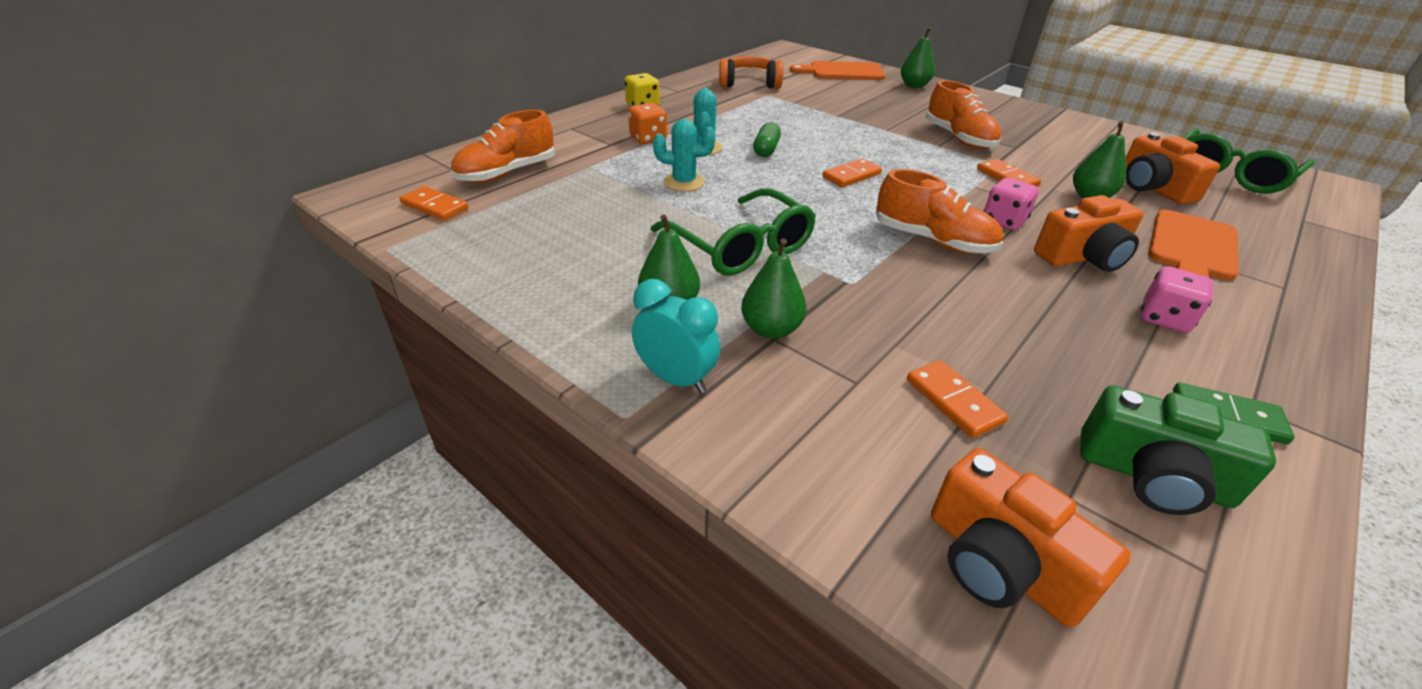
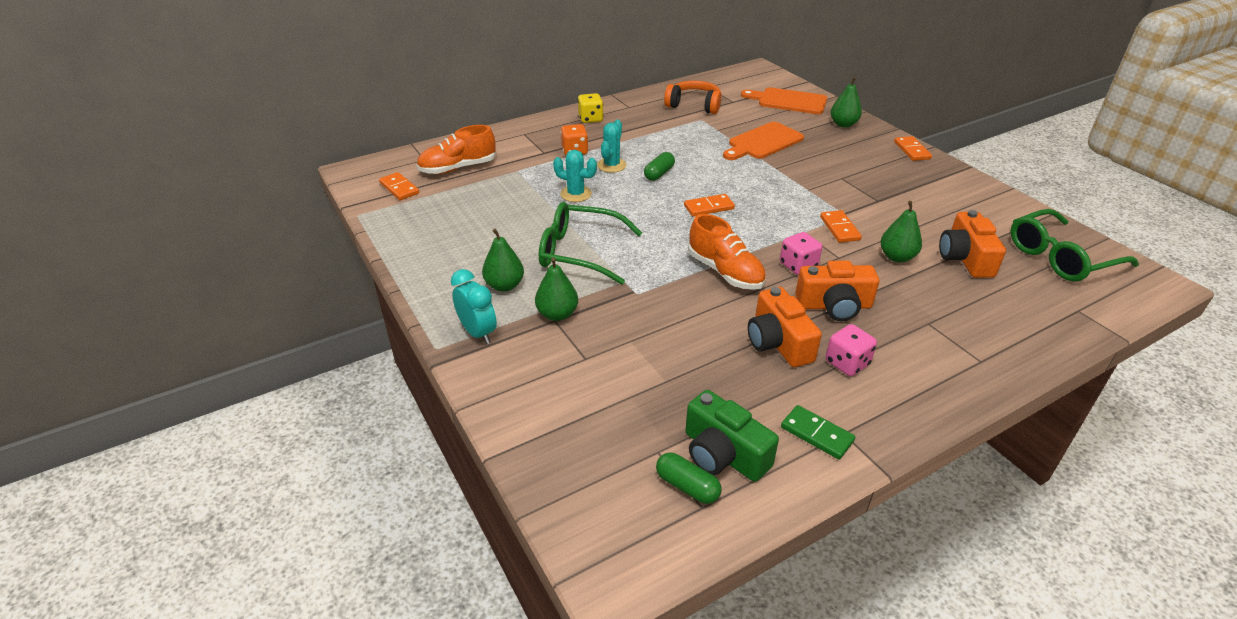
camera: 20 degrees right, 0 degrees up
green glasses [651,188,816,276] -> green glasses turned 120 degrees clockwise [539,202,642,285]
orange domino [907,360,1008,438] -> orange domino moved to [894,136,932,161]
orange shoe [926,80,1002,149] -> none
orange camera [931,448,1131,627] -> orange camera moved to [748,287,822,367]
orange cutting board [1149,210,1238,281] -> orange cutting board moved to [723,122,804,160]
none -> green capsule [656,453,722,504]

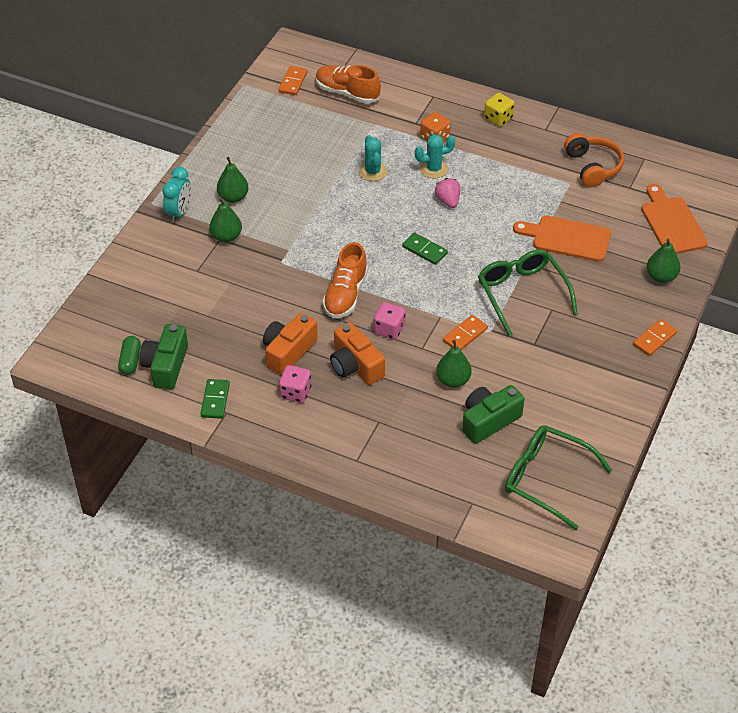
camera: 55 degrees right, 10 degrees up
green glasses [539,202,642,285] -> green glasses moved to [478,249,578,336]
green capsule [644,152,675,181] -> pink strawberry [435,178,460,208]
orange domino [684,194,735,216] -> green domino [402,232,448,265]
orange camera [939,210,1006,278] -> green camera [462,385,524,444]

